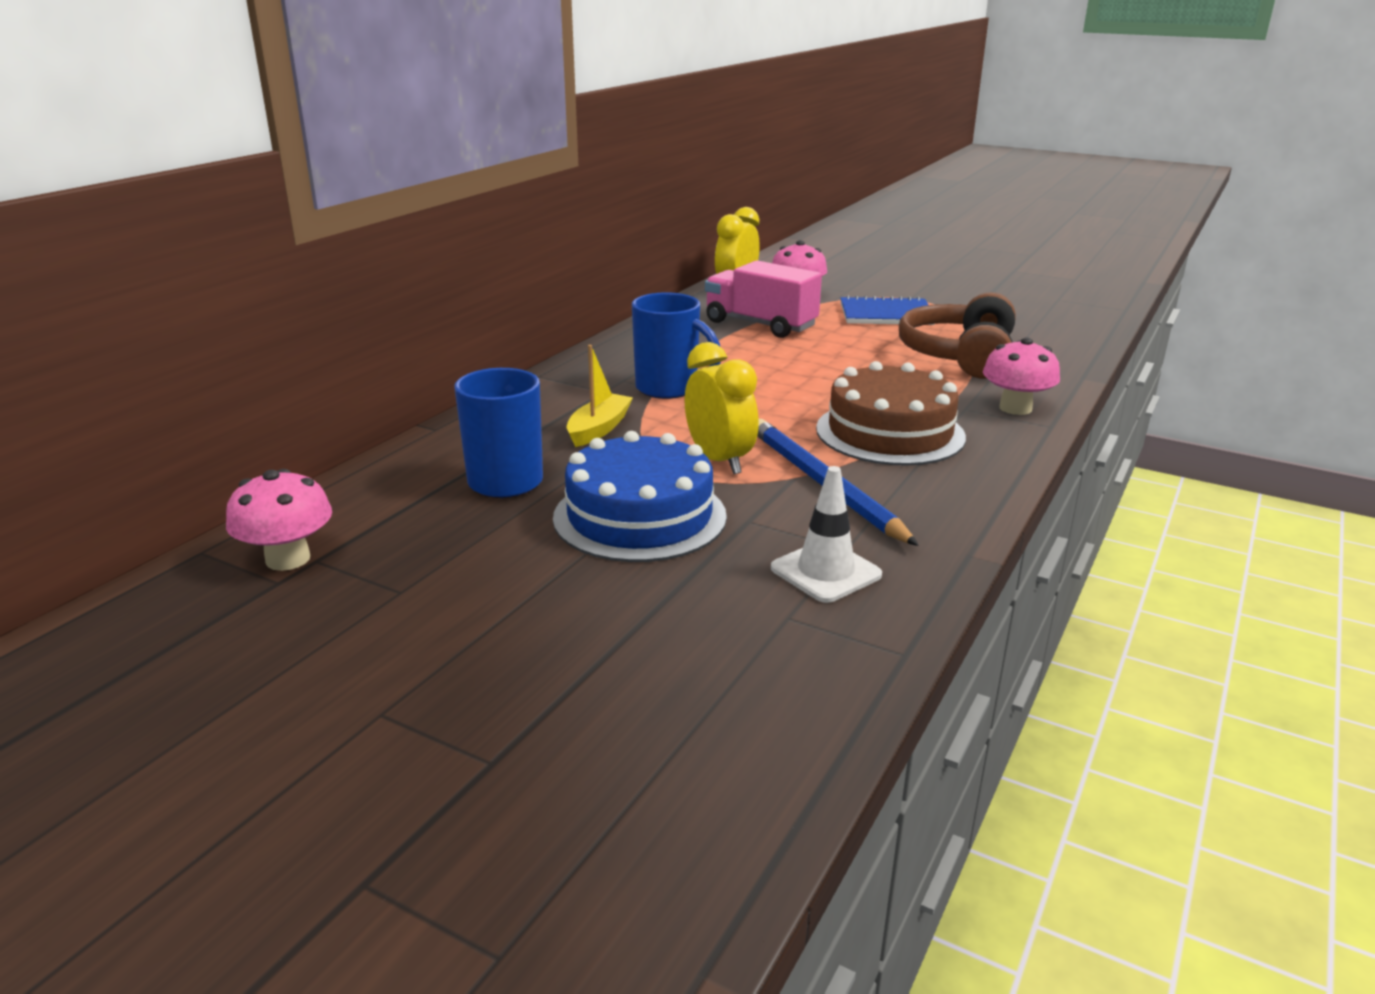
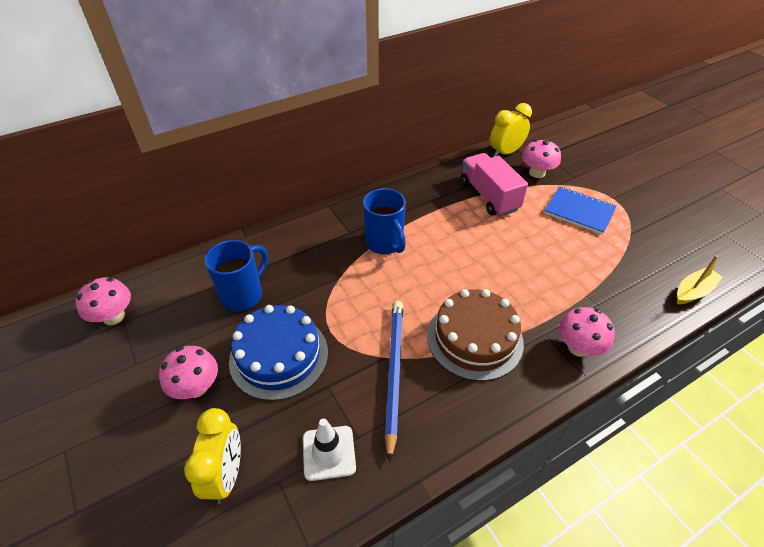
camera: 30 degrees right, 20 degrees up
yellow boat [566,345,633,447] -> yellow boat moved to [677,255,723,304]
yellow clock [685,342,759,474] -> yellow clock moved to [184,408,241,504]
brown headphones [899,292,1015,379] -> none
none -> pink mushroom [159,346,218,399]

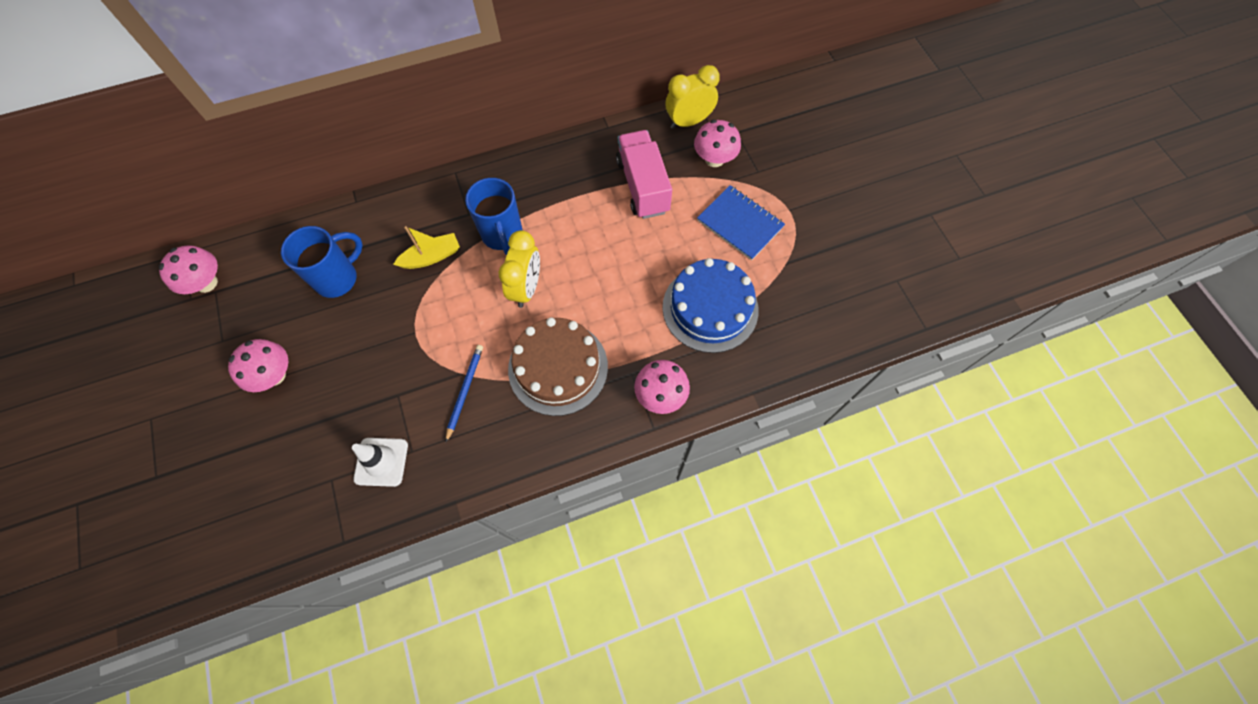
camera: 10 degrees right, 20 degrees up
yellow clock [184,408,241,504] -> yellow clock moved to [499,230,540,308]
blue cake [229,305,328,401] -> blue cake moved to [662,258,758,353]
blue pencil [385,301,403,462] -> blue pencil [446,345,483,442], size x0.59
yellow boat [677,255,723,304] -> yellow boat moved to [393,226,460,269]

